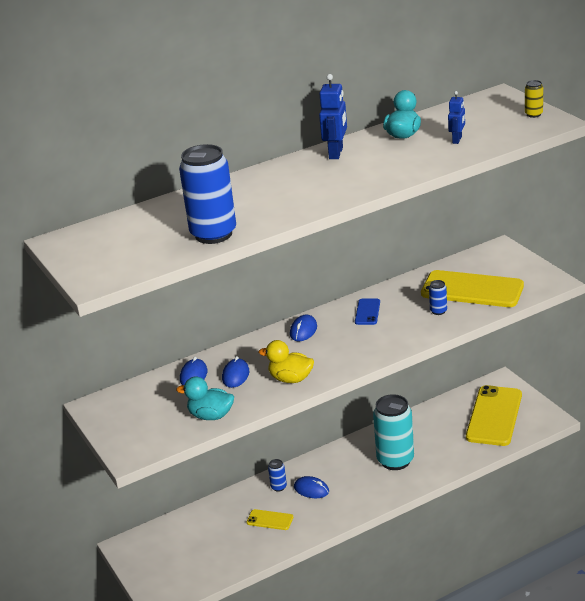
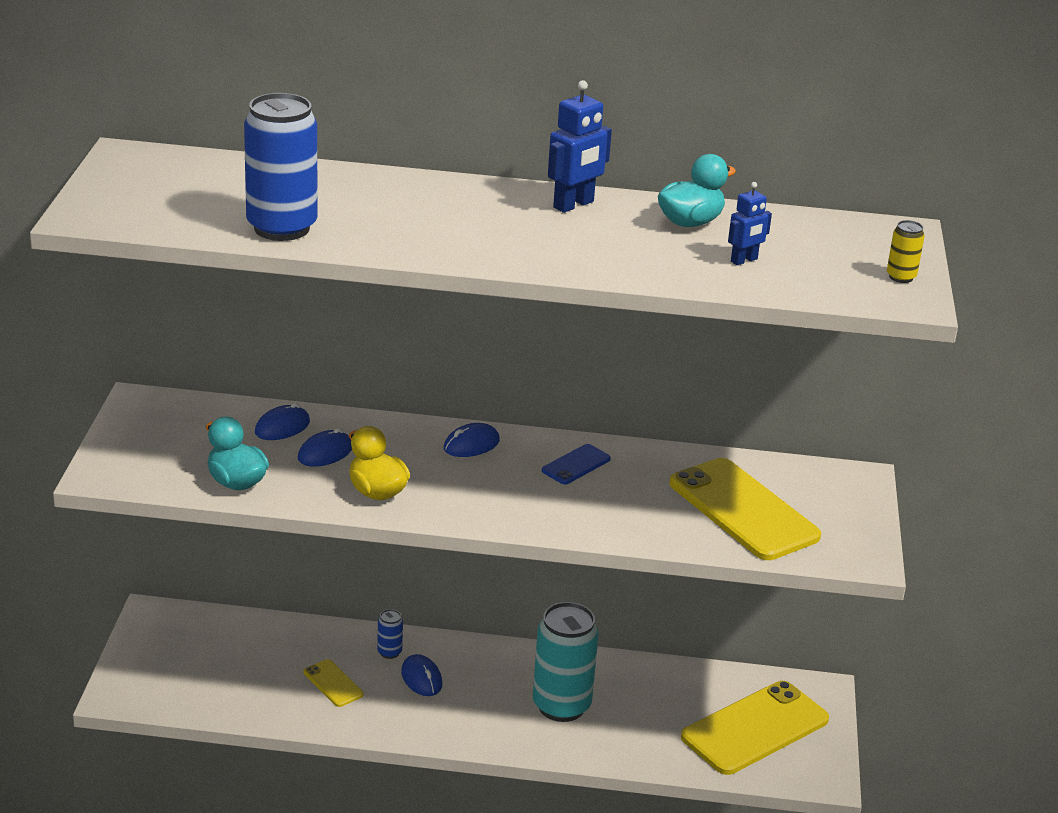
camera: 30 degrees right, 0 degrees up
blue can [429,280,447,315] -> none

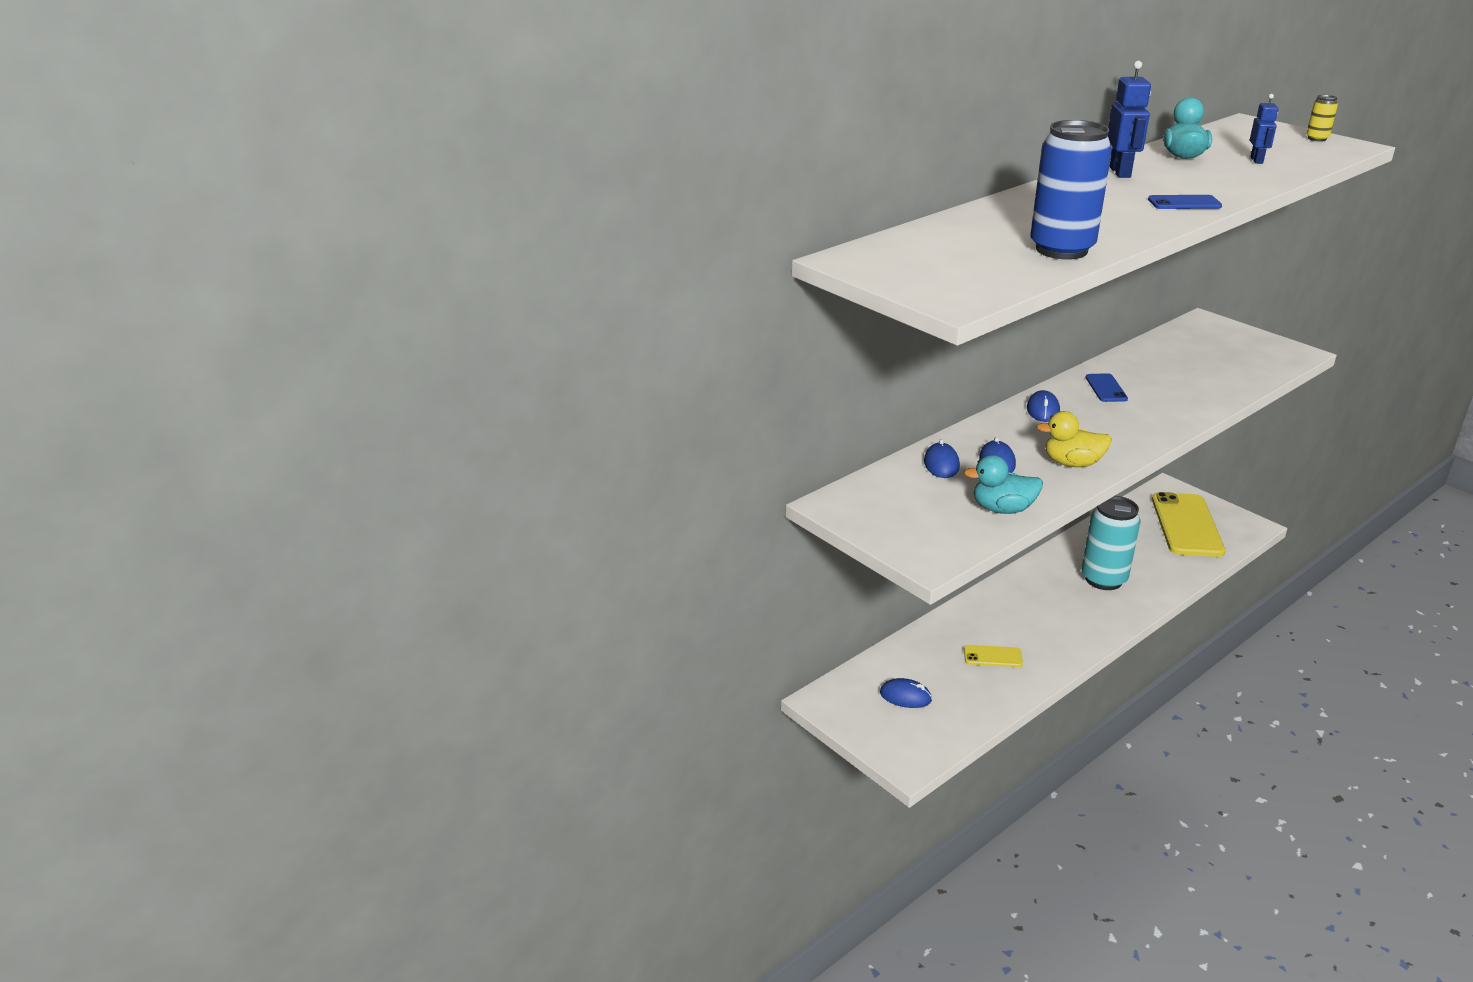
camera: 45 degrees left, 0 degrees up
blue can [377,609,403,659] -> none
blue mouse [401,654,442,696] -> blue mouse moved to [880,678,932,708]
yellow phone [669,458,821,560] -> none
none -> blue phone [1148,195,1222,209]

